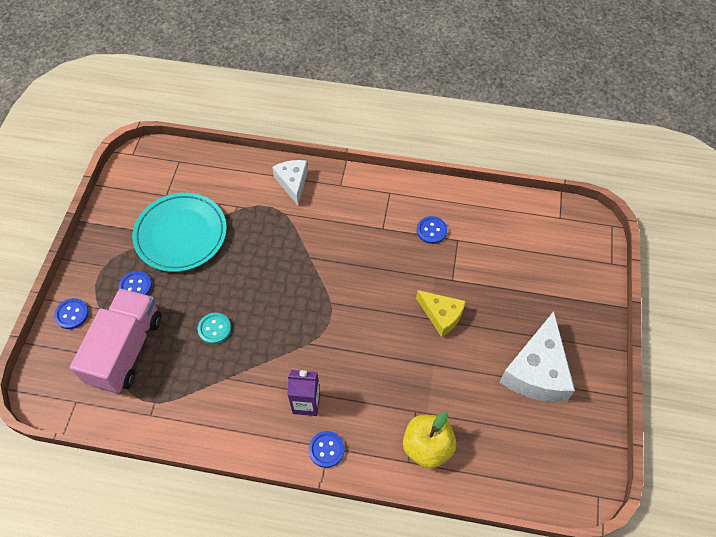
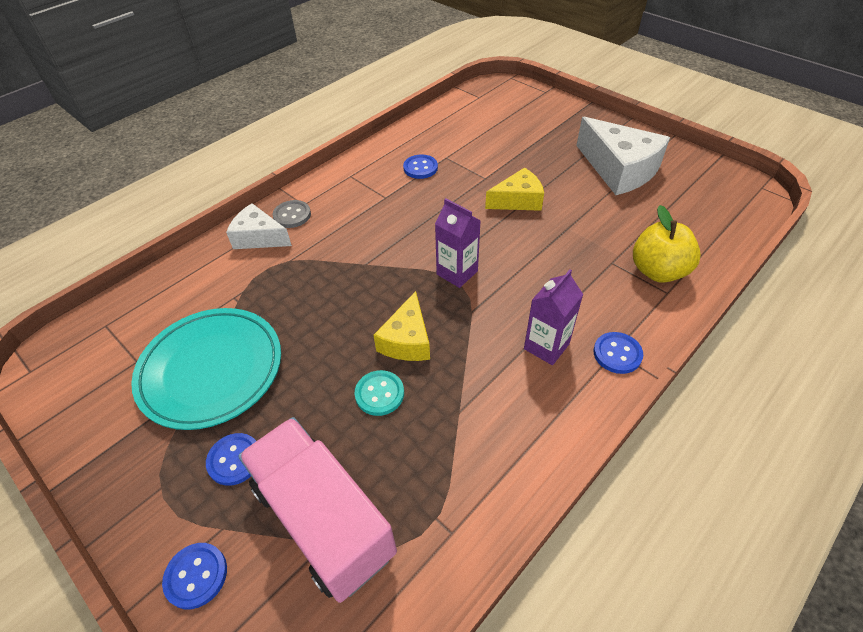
camera: 55 degrees left, 10 degrees down
none -> grey button [273,200,311,228]
none -> yellow cheese [373,291,430,361]
none -> purple carton [435,198,481,288]

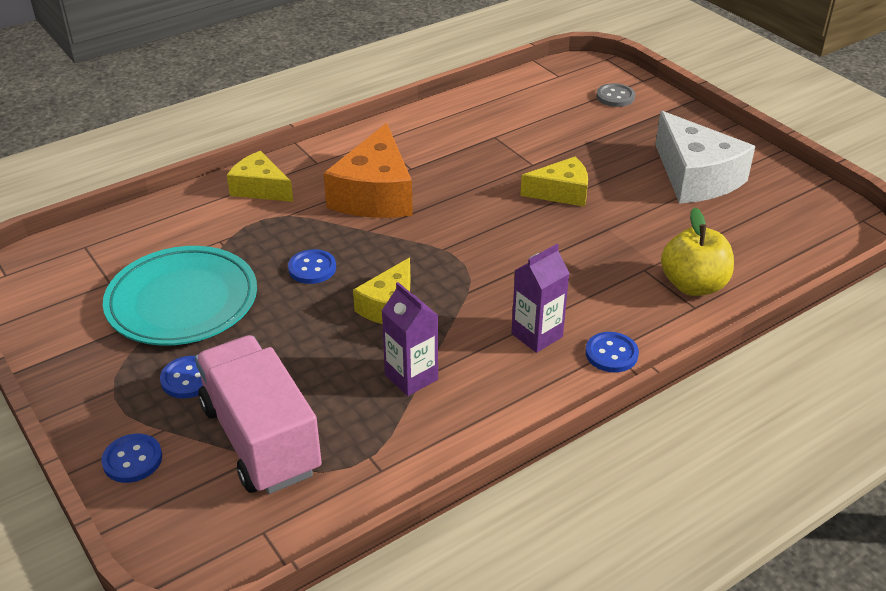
camera: 10 degrees right, 10 degrees down
white cheese [226,203,292,249] -> yellow cheese [227,151,293,202]
grey button [273,200,311,228] -> grey button moved to [596,83,635,107]
turquoise button [355,370,404,416] -> none
blue button [403,154,438,179] -> blue button moved to [288,249,336,284]
purple carton [435,198,481,288] -> purple carton moved to [381,282,438,396]
none -> orange cheese [323,123,413,218]

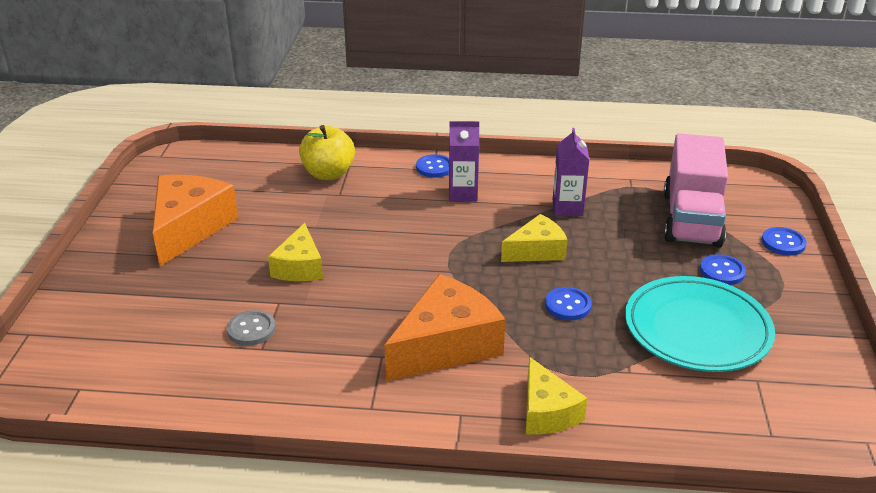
camera: 140 degrees left, 5 degrees down
yellow cheese [520,157,588,207] -> yellow cheese turned 120 degrees counterclockwise [268,223,323,281]
grey button [596,83,635,107] -> grey button moved to [227,310,276,346]
white cheese [655,111,755,204] -> orange cheese [153,175,238,266]

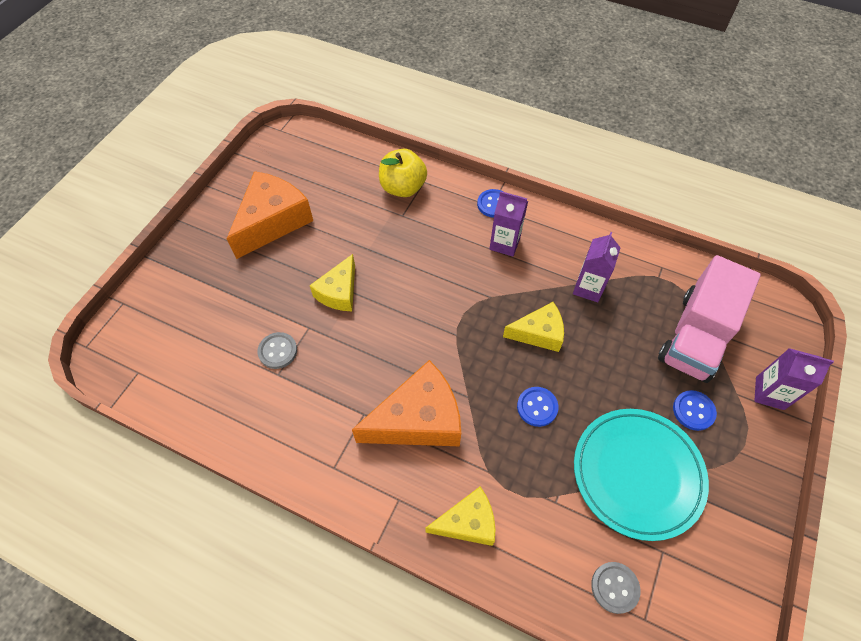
camera: 20 degrees right, 25 degrees up
yellow cheese [526,357,588,435] -> yellow cheese turned 105 degrees counterclockwise [425,487,495,546]
blue button [762,227,807,256] -> purple carton [754,348,834,410]
none -> grey button [591,562,640,614]

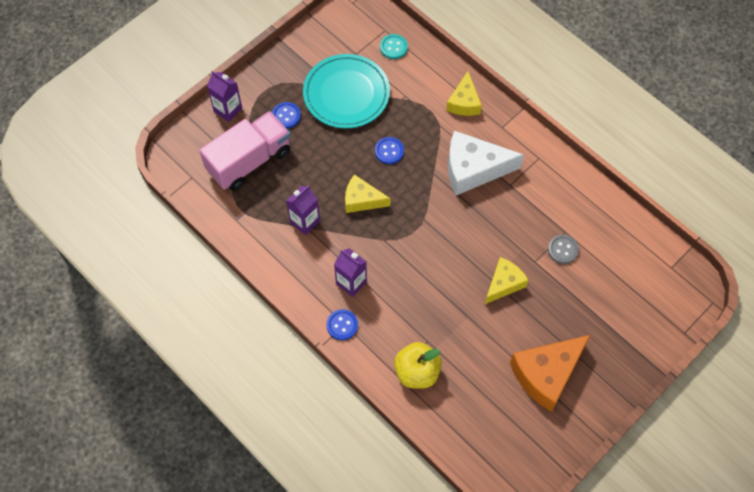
camera: 160 degrees left, 5 degrees up
orange cheese [352,360,461,446] -> white cheese [448,131,524,196]
yellow cheese [425,487,495,546] -> yellow cheese turned 90 degrees counterclockwise [446,71,482,116]
grey button [591,562,640,614] -> turquoise button [380,34,408,59]

